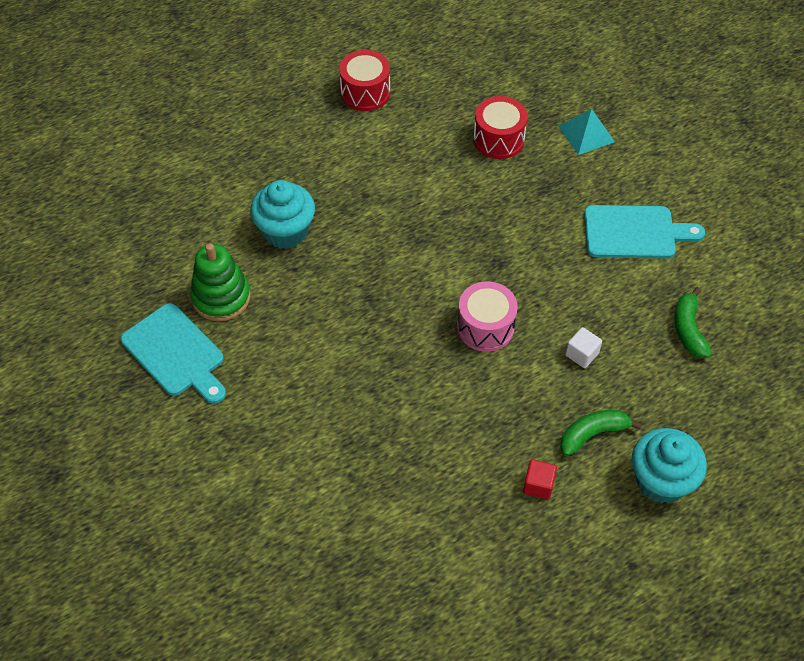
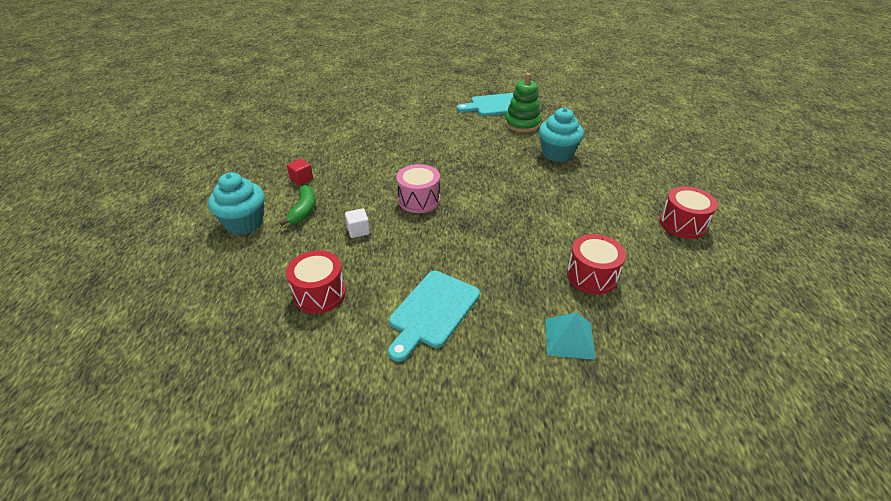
camera: 120 degrees right, 15 degrees down
green banana [674,287,712,358] -> red drum [286,250,346,314]

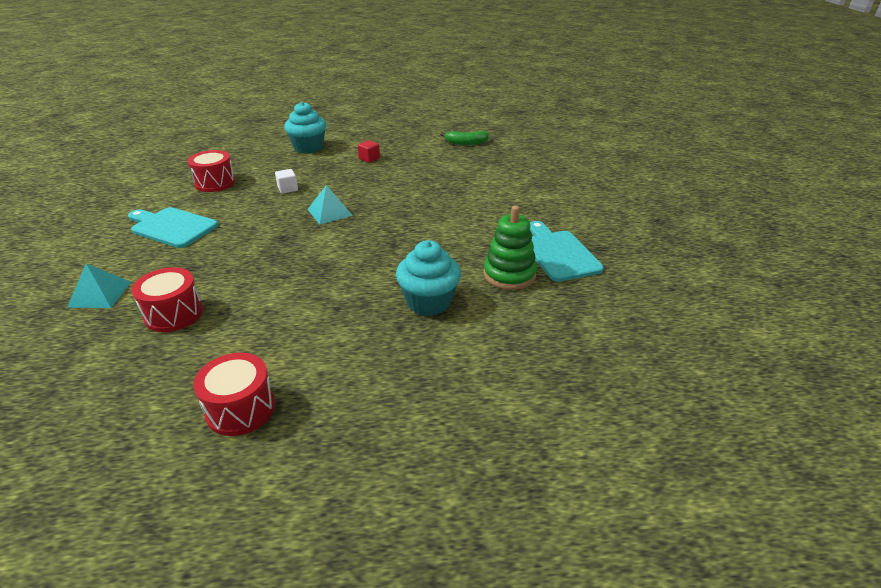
camera: 85 degrees right, 5 degrees down
green banana [279,185,316,226] -> green banana moved to [440,131,489,145]
pink drum [396,164,440,213] -> turquoise pyramid [307,185,353,224]

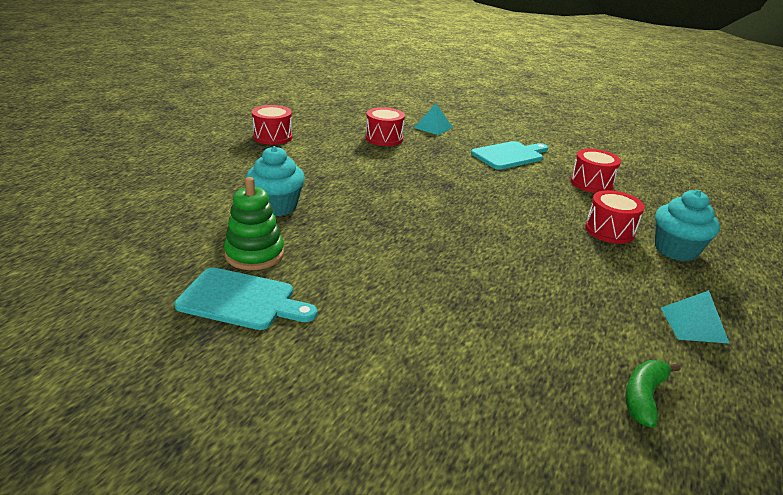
camera: 120 degrees right, 5 degrees down
white cube [275,169,298,194] -> none
turquoise pyramid [307,185,353,224] -> turquoise pyramid moved to [661,290,730,344]
red cube [358,140,380,163] -> none
none -> red drum [585,190,645,244]

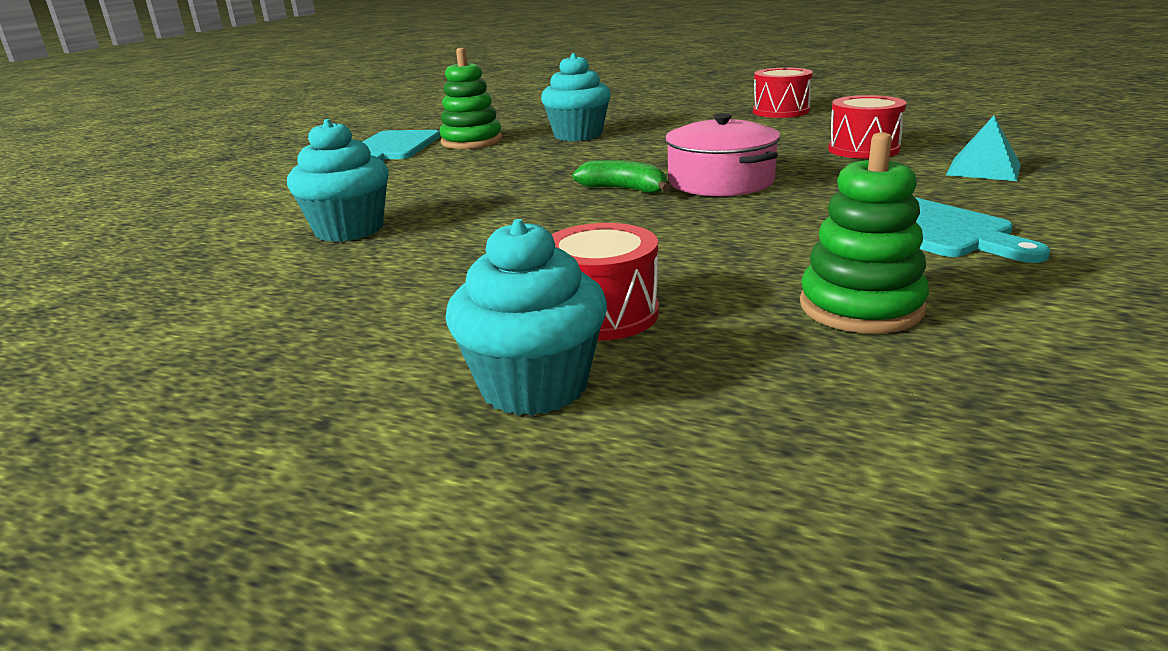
camera: 90 degrees right, 5 degrees down
red drum [570,149,621,193] -> green stacking toy [800,132,929,334]
green banana [626,360,681,428] -> green banana moved to [573,160,671,193]
turquoise pyramid [661,290,730,344] -> none
none -> turquoise cupcake [287,119,389,242]
none -> pink pot [665,113,780,196]

